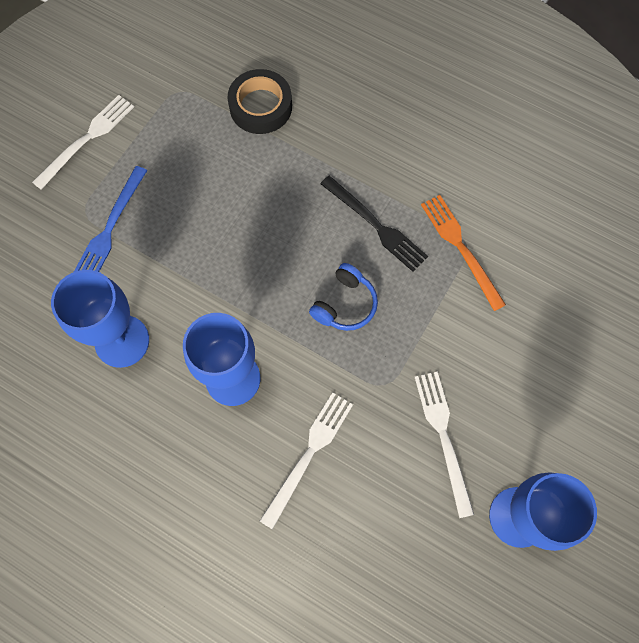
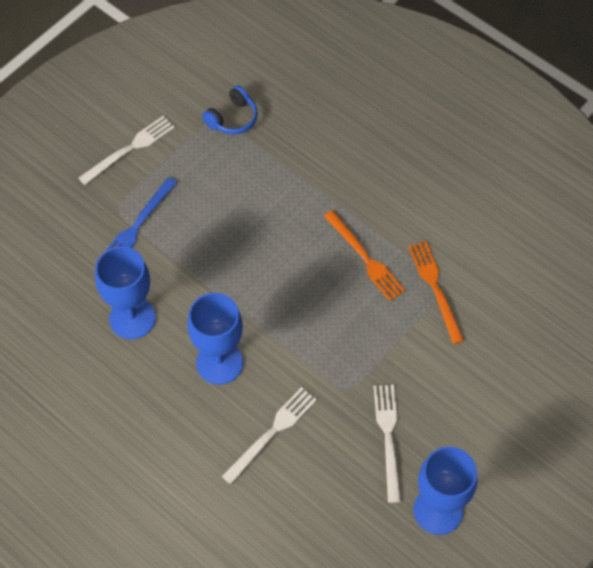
camera: 10 degrees right, 10 degrees down
black tape [228,69,292,134] -> none
blue headphones [309,263,378,331] -> blue headphones moved to [202,85,258,135]
black fork [321,176,428,272] -> orange fork [324,210,406,301]

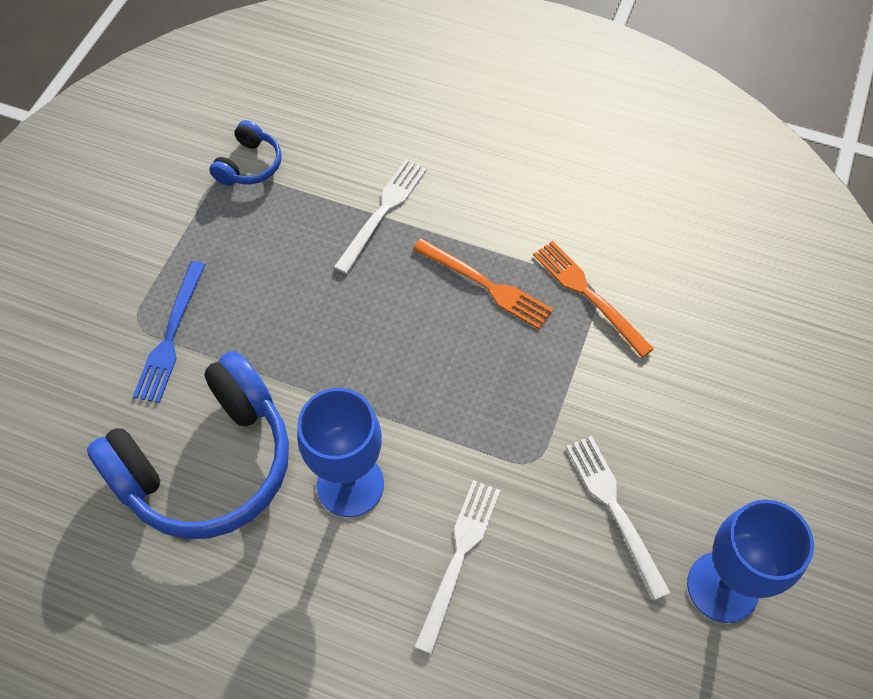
camera: 20 degrees left, 0 degrees up
white fork [78,115,175,185] -> white fork moved to [334,160,427,274]
blue goblet [95,246,156,339] -> blue headphones [87,351,289,539]

